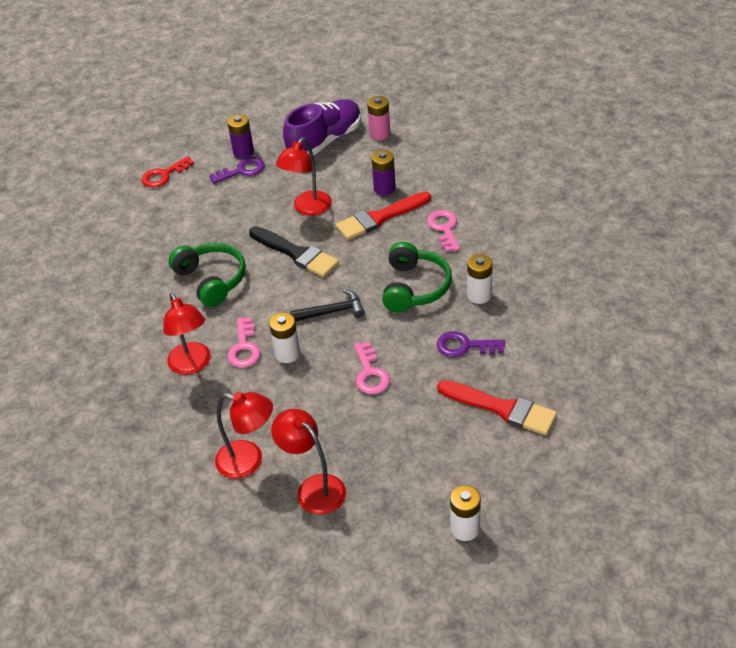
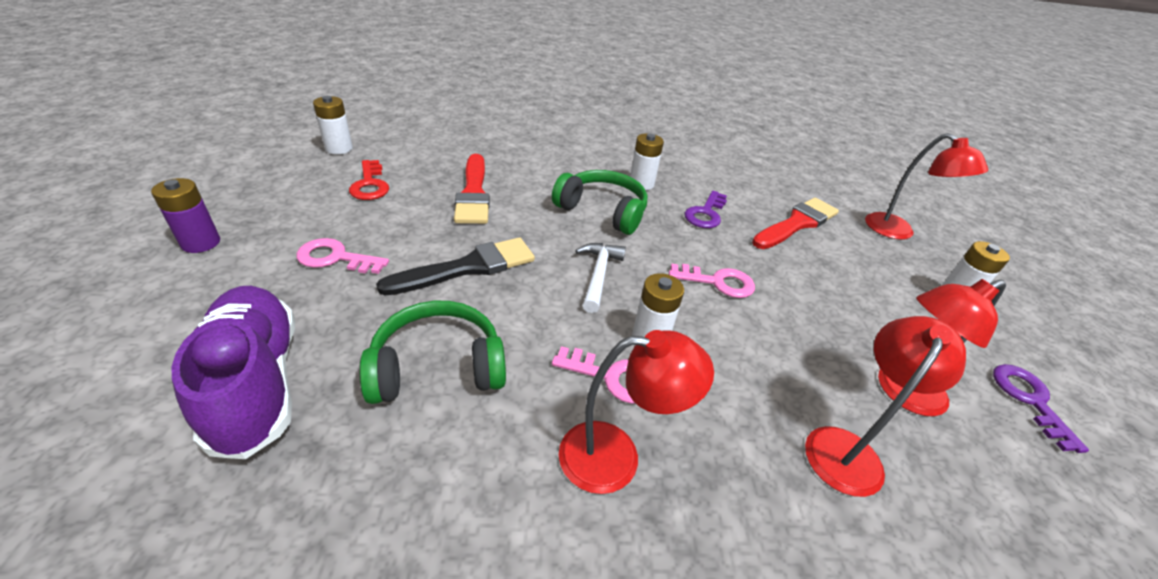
camera: 75 degrees left, 5 degrees down
red key [141,156,194,188] -> red key moved to [349,160,389,200]
purple key [209,157,265,184] -> purple key moved to [993,364,1089,453]
red lamp [276,137,332,216] -> red lamp moved to [865,133,988,240]
purple shoe [283,99,361,156] -> purple shoe moved to [172,286,295,459]
black hammer [290,289,365,322] -> white hammer [575,243,626,313]
pink battery [367,96,390,140] -> white battery [313,96,353,155]
purple battery [371,150,396,196] -> none
pink key [427,210,460,252] -> pink key moved to [296,238,389,274]

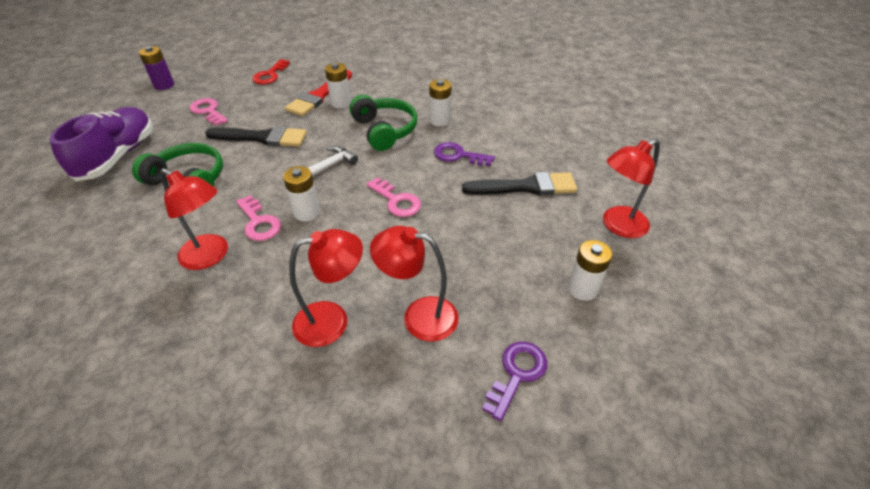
camera: 40 degrees right, 5 degrees up
white battery [313,96,353,155] -> white battery moved to [325,63,351,108]
purple key [685,191,727,228] -> purple key turned 45 degrees clockwise [434,142,495,166]
red brush [752,198,839,249] -> black brush [462,172,577,195]
red lamp [865,133,988,240] -> red lamp turned 60 degrees clockwise [603,139,660,238]

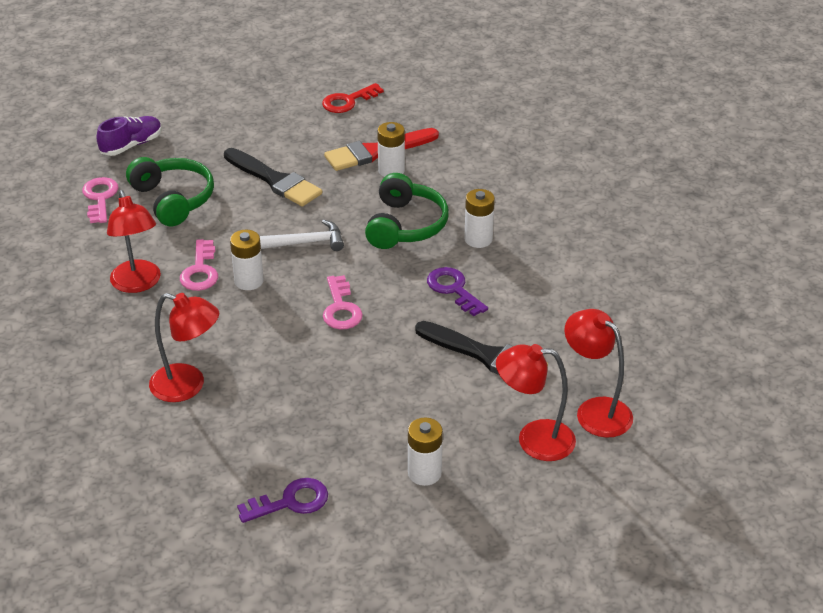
camera: 35 degrees right, 5 degrees down
purple shoe [49,107,153,181] -> purple shoe [97,116,162,156], size x0.59
purple battery [139,46,174,90] -> none
pink key [190,98,228,126] -> pink key moved to [82,177,118,223]
red lamp [370,226,459,342] -> red lamp moved to [564,309,633,438]

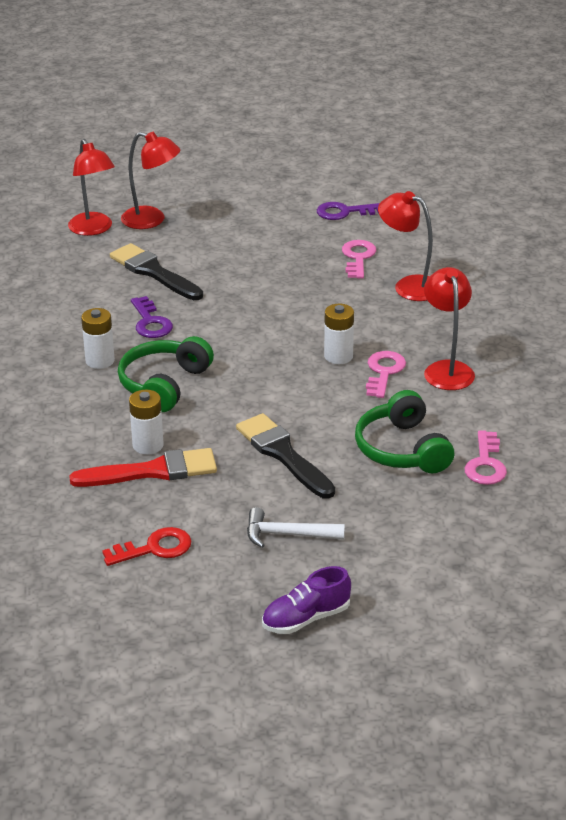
camera: 165 degrees left, 5 degrees down
purple shoe [97,116,162,156] -> purple shoe moved to [262,566,351,634]
white hammer [260,220,344,251] -> white hammer moved to [247,507,345,548]
pink key [323,275,363,330] -> pink key moved to [342,240,376,279]
white battery [408,418,443,486] -> none

